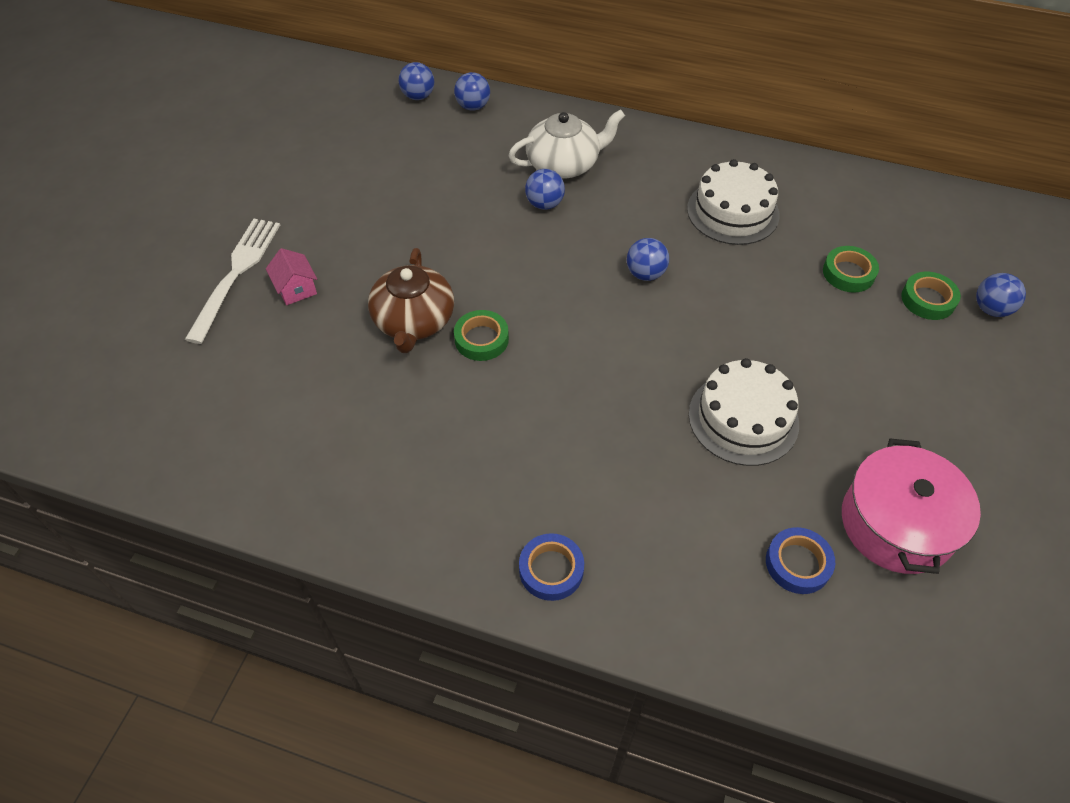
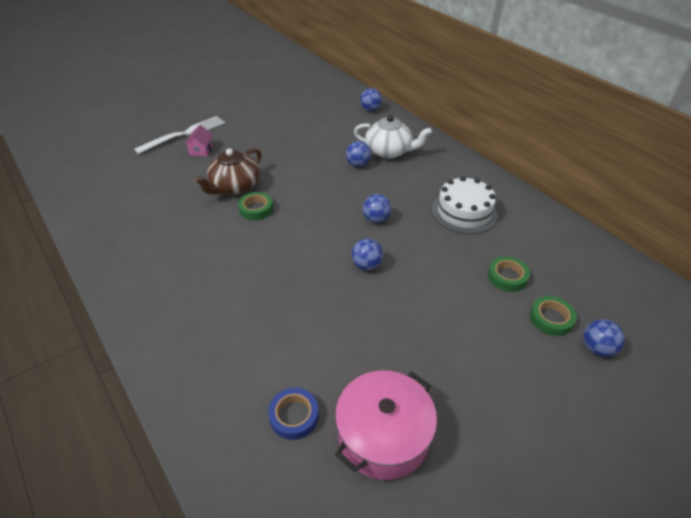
camera: 35 degrees right, 10 degrees down
blue ball [399,62,434,100] -> blue ball moved to [351,239,383,270]
blue tape [519,533,584,601] -> none
white cake [689,358,799,466] -> none

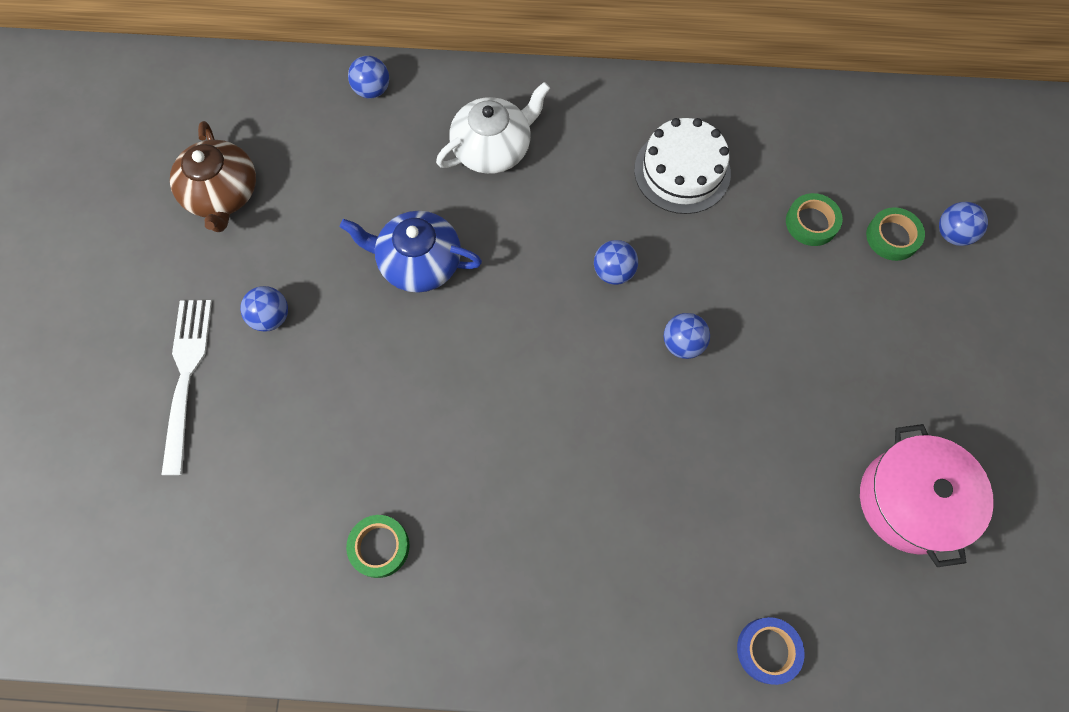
camera: 50 degrees left, 25 degrees up
pink house [184,125,213,156] -> none
brown teapot [194,148,261,195] -> brown teapot moved to [170,121,256,232]
green tape [238,192,273,220] -> green tape moved to [346,515,410,578]
blue tape [268,388,319,440] -> blue tape moved to [737,617,805,685]
blue ball [346,141,371,167] -> blue ball moved to [240,286,288,332]
none -> blue teapot [340,211,482,293]

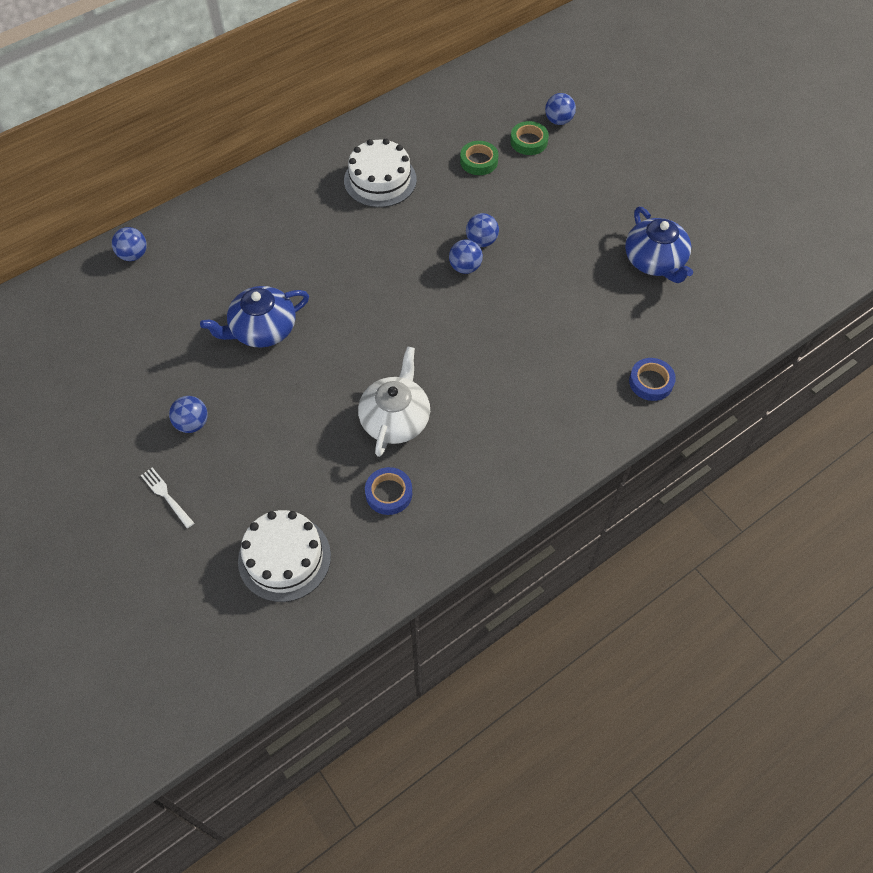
camera: 40 degrees left, 10 degrees down
white fork [161,300,212,475] -> white fork [141,467,194,528], size x0.52
brown teapot [170,121,256,232] -> none
green tape [346,515,410,578] -> blue tape [365,467,412,515]
white teapot [436,82,550,174] -> white teapot moved to [358,346,430,457]
blue ball [594,240,638,285] -> blue ball moved to [466,213,499,247]
pink pot [860,424,994,567] -> blue teapot [625,207,693,283]
none -> white cake [238,510,331,602]

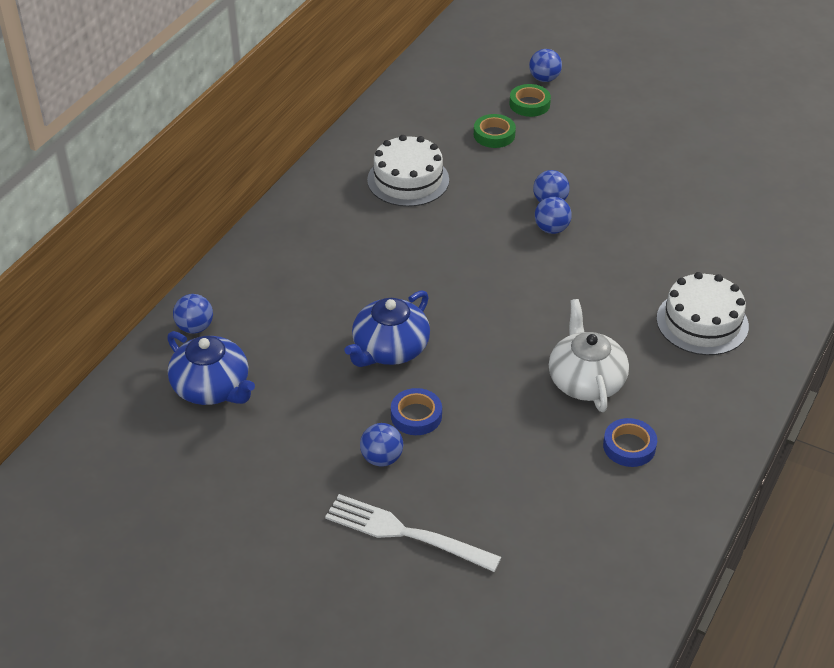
camera: 25 degrees left, 15 degrees down
white fork [141,467,194,528] -> white fork [325,494,501,572], size x1.92
white cake [238,510,331,602] -> white cake moved to [656,272,749,355]
blue teapot [625,207,693,283] -> blue teapot moved to [167,331,255,405]
blue tape [629,358,676,401] -> blue tape moved to [391,388,442,435]

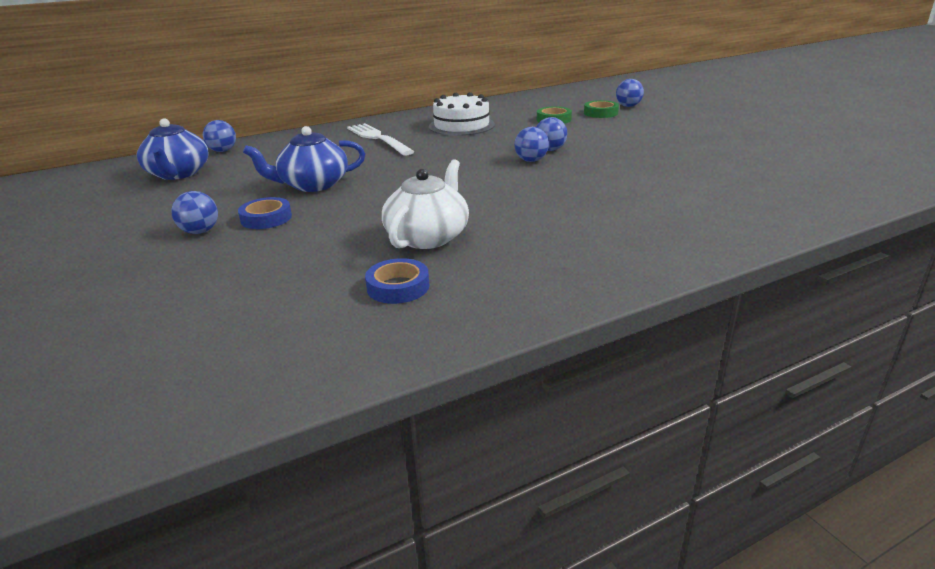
camera: 35 degrees right, 15 degrees down
white fork [325,494,501,572] -> white fork moved to [347,123,415,156]
white cake [656,272,749,355] -> none

